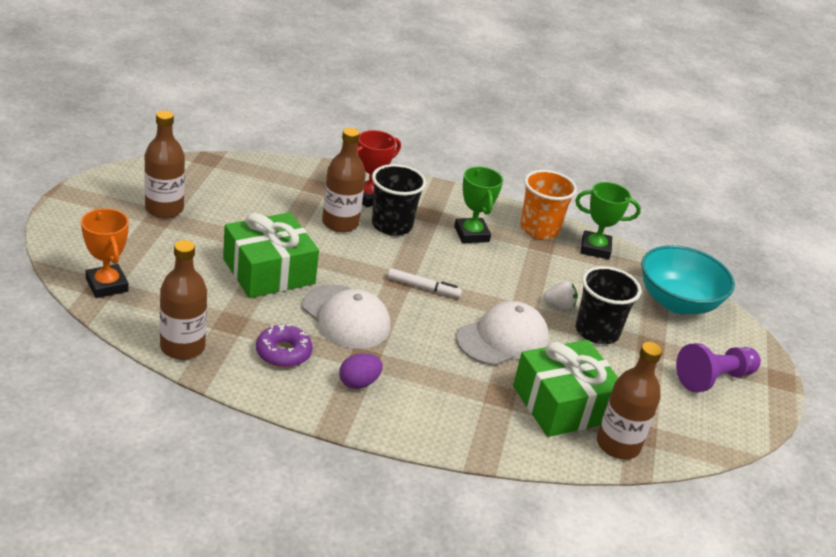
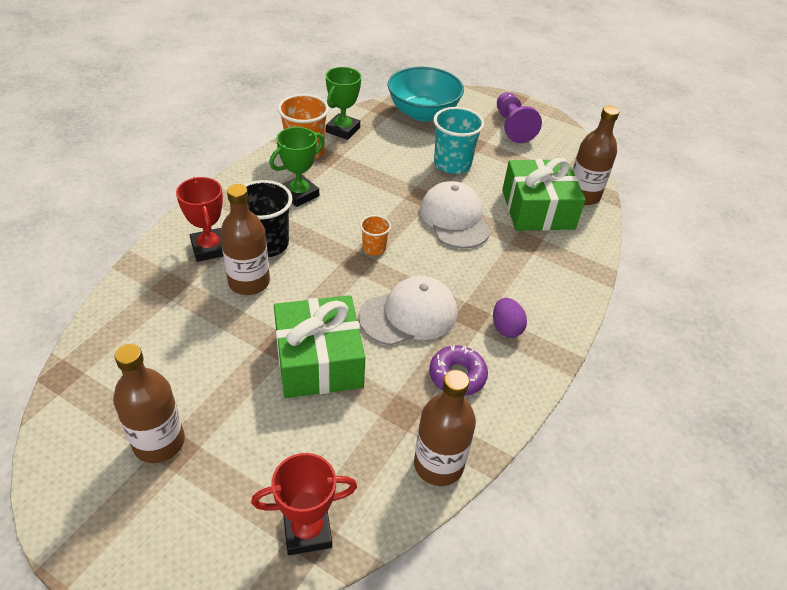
camera: 70 degrees left, 10 degrees up
orange trophy [81,208,129,298] -> red trophy [251,453,357,555]
white marker [388,268,462,298] -> orange cup [360,215,391,256]
green trophy [454,167,503,243] -> green trophy turned 45 degrees counterclockwise [269,127,324,207]
white strawberry [543,281,577,310] -> none
black cup [576,266,641,344] -> turquoise cup [433,107,484,174]

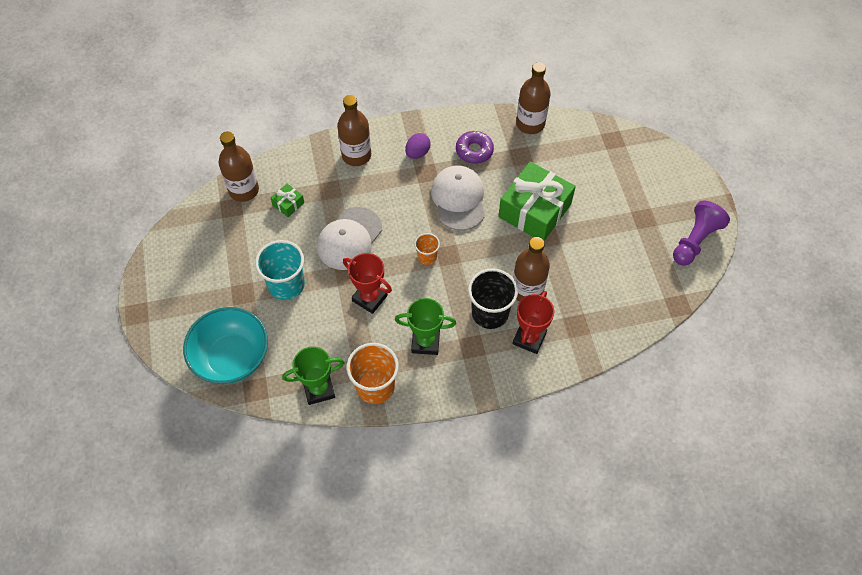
camera: 130 degrees left, 15 degrees up
brown bottle [113,344,185,463] -> brown bottle moved to [337,95,371,166]
red trophy [251,453,357,555] -> red trophy moved to [343,253,392,314]
white cap [359,276,457,346] -> white cap turned 60 degrees clockwise [431,166,485,230]
purple pawn [497,92,542,143] -> purple pawn moved to [673,201,730,266]
green gift [502,158,586,231] -> green gift [271,183,304,217], size x0.43

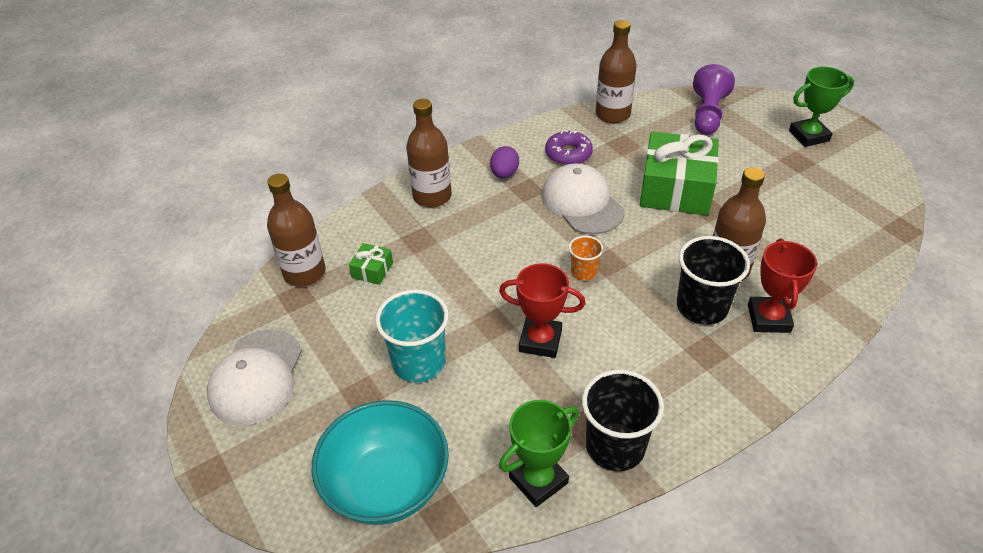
camera: 20 degrees left, 15 degrees down
white cap [317,207,382,270] -> white cap moved to [207,330,302,425]
orange cup [347,343,399,404] -> black cup [582,369,664,471]
green trophy [395,298,456,355] -> green trophy moved to [789,66,854,147]
purple pawn [673,201,730,266] -> purple pawn moved to [693,64,735,135]

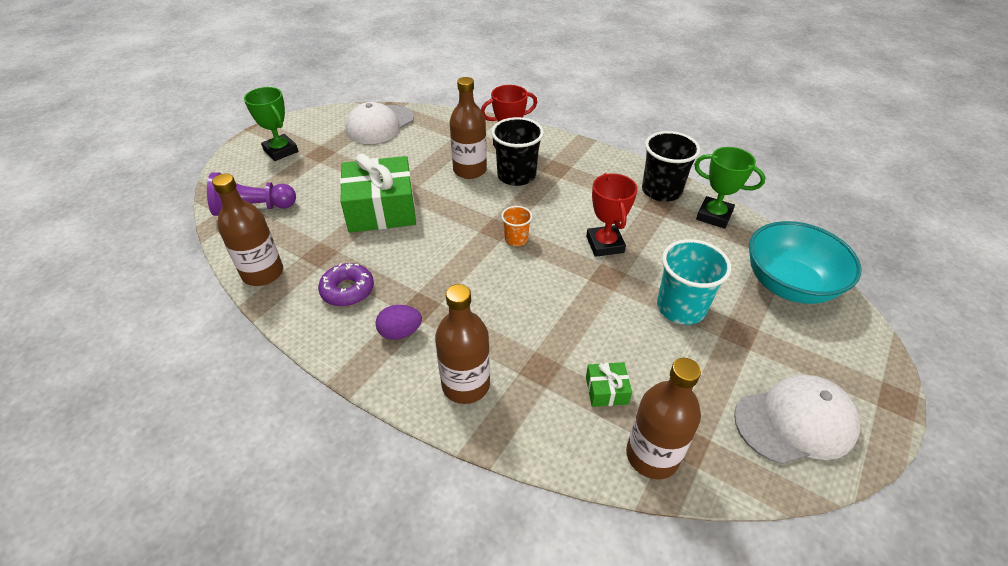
camera: 115 degrees left, 0 degrees up
white cap [541,163,624,235] -> white cap moved to [346,102,414,144]

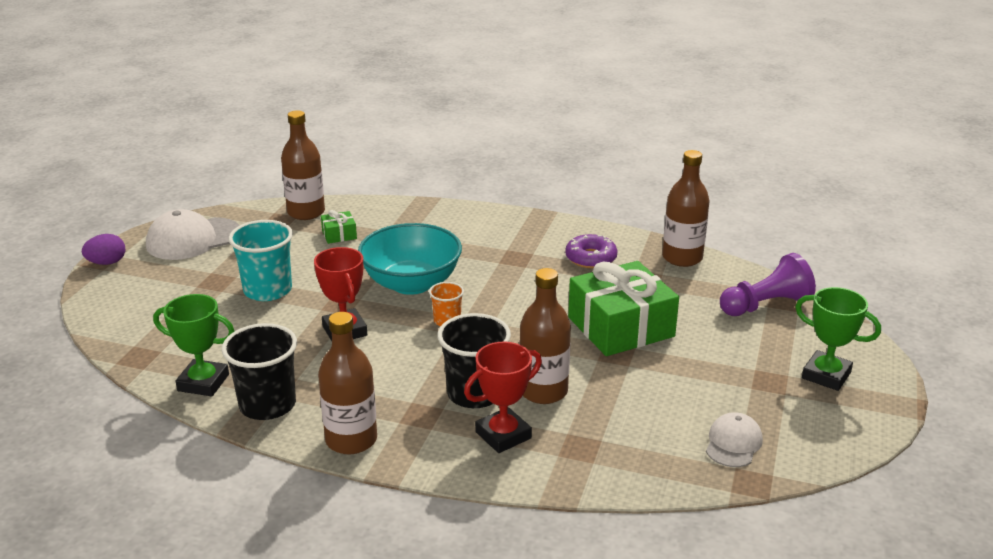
camera: 165 degrees right, 15 degrees down
white cap [346,102,414,144] -> white cap [706,412,763,467], size x0.59
purple egg [375,305,422,340] -> purple egg moved to [82,234,125,265]
brown bottle [435,284,490,404] -> brown bottle moved to [318,312,377,454]
turquoise bowl [749,221,862,304] -> turquoise bowl moved to [358,223,462,295]

